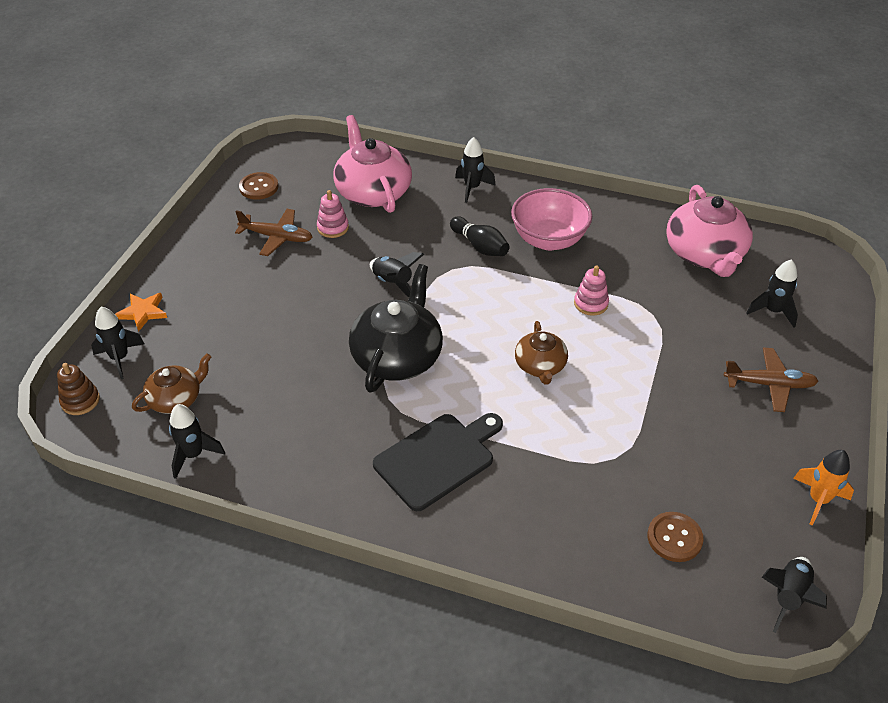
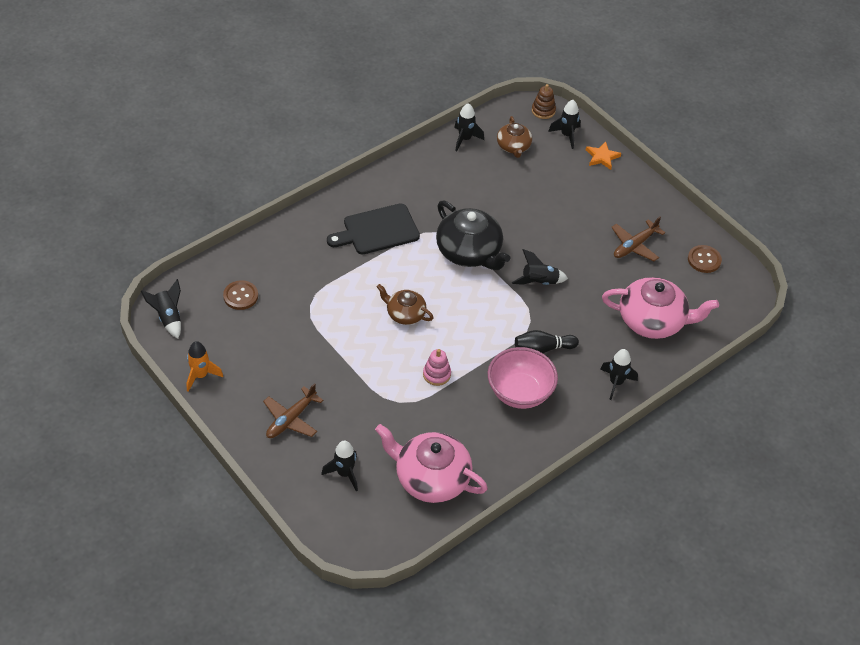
camera: 120 degrees right, 5 degrees up
pink stacking toy [317,190,349,238] -> none
black cutting board [373,413,503,511] -> black cutting board turned 75 degrees clockwise [327,203,420,254]

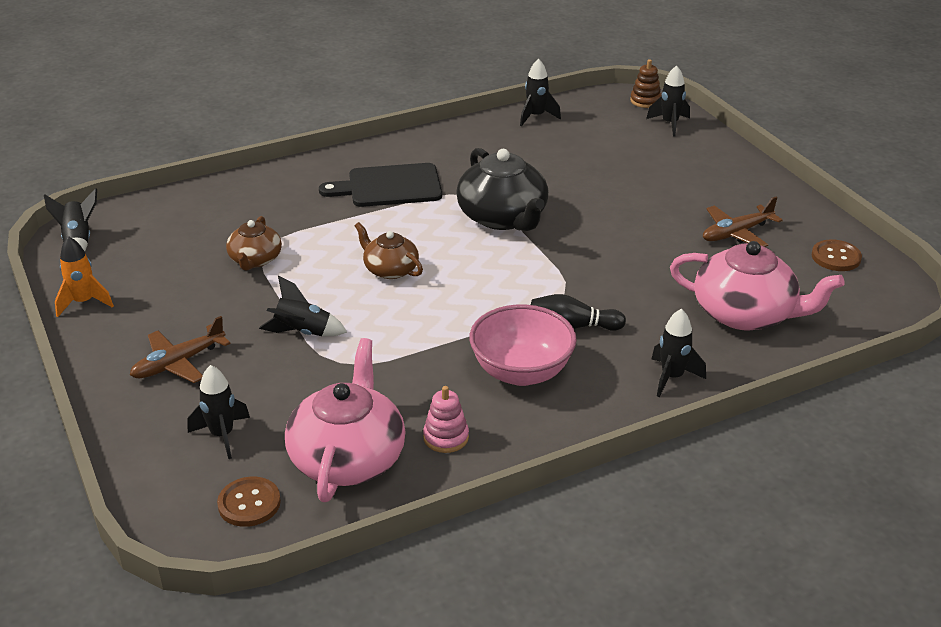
camera: 15 degrees right, 15 degrees down
brown button [223,280,258,310] -> brown button moved to [217,477,281,527]
pink teapot [375,424,488,503] -> pink teapot turned 60 degrees clockwise [285,338,406,502]
pink stacking toy [423,349,451,386] -> pink stacking toy moved to [423,386,469,453]
brown teapot [497,116,532,158] -> brown teapot moved to [226,216,282,270]
black rocket [512,249,568,285] -> black rocket moved to [259,275,347,336]
orange star [586,141,621,170] -> none

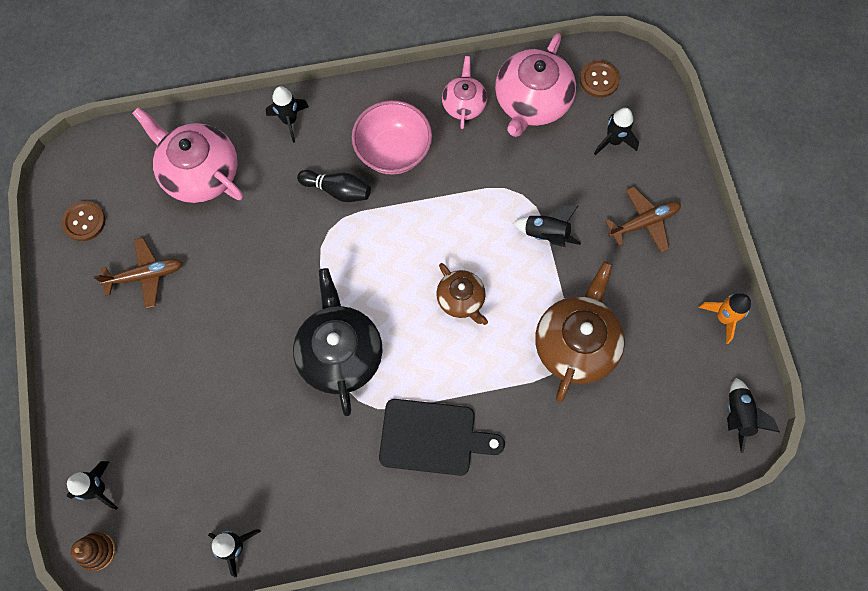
camera: 165 degrees left, 35 degrees up
brown teapot [226,216,282,270] -> brown teapot [535,261,625,402], size x1.76
pink stacking toy [423,386,469,453] -> pink teapot [442,56,487,129]

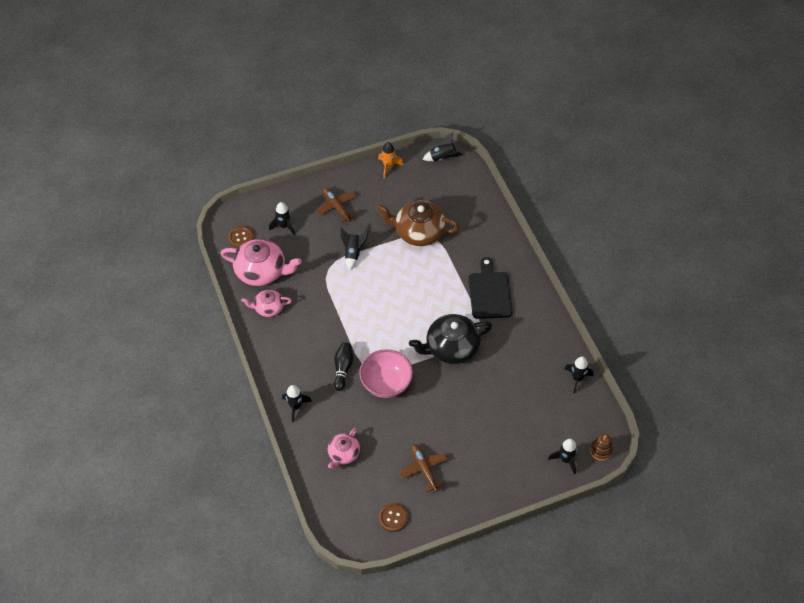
camera: 100 degrees left, 15 degrees down
pink teapot [132,107,243,203] -> pink teapot [328,428,360,469], size x0.57
pink bowl [352,100,432,175] -> pink bowl moved to [359,349,413,398]
brown teapot [436,263,488,325] -> none

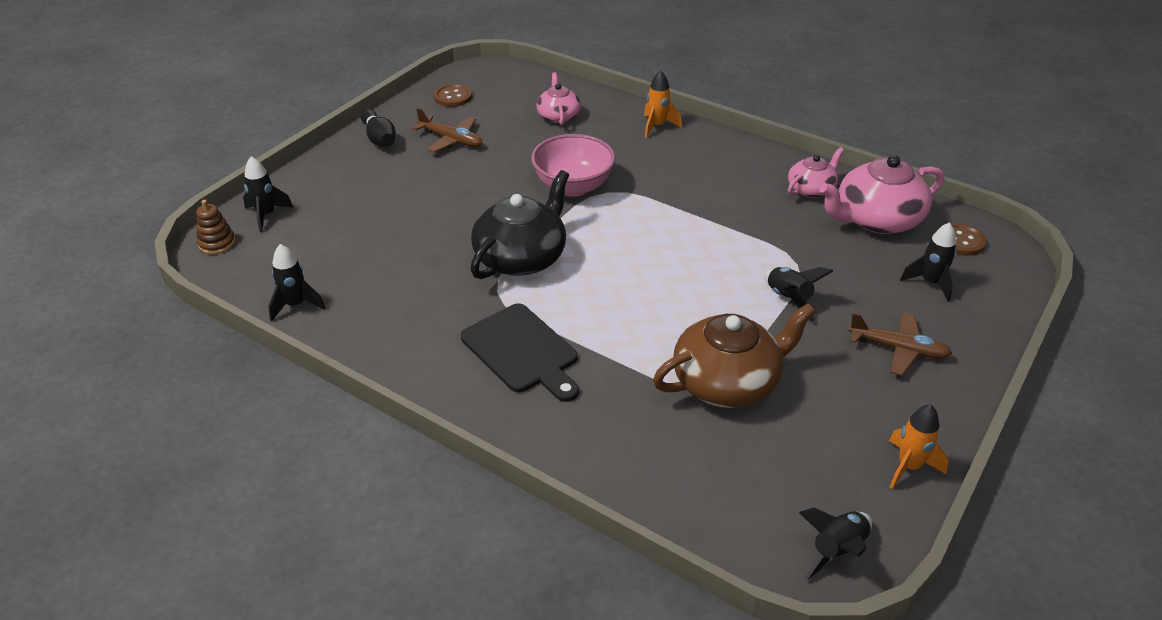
camera: 145 degrees right, 15 degrees down
black rocket [282,385,312,422] -> orange rocket [644,70,682,138]
black bowling pin [334,342,353,391] -> black bowling pin moved to [361,109,396,147]

